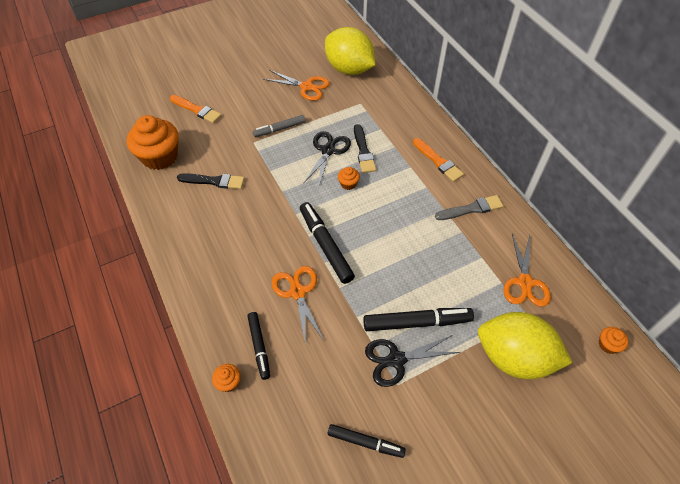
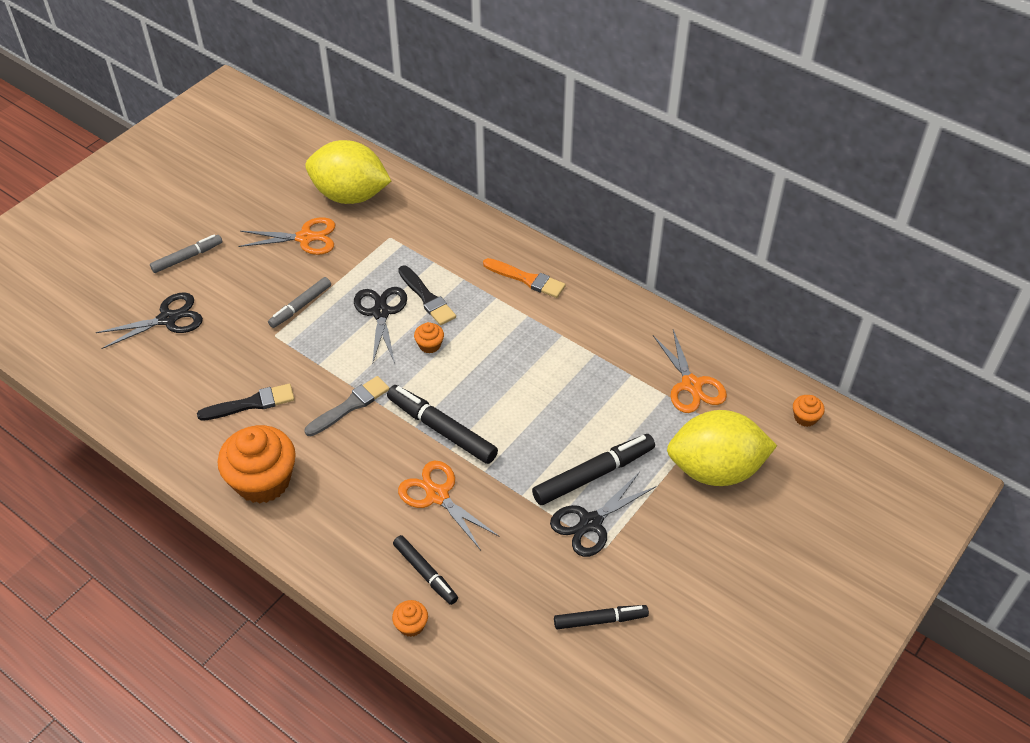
camera: 25 degrees left, 5 degrees down
orange cupcake [127,115,179,170] -> orange cupcake moved to [218,425,296,504]
orange brush [170,95,222,123] -> black scissors [96,292,203,349]
grey brush [435,195,503,220] -> grey brush moved to [304,376,390,436]
none -> grey marker [150,235,222,273]

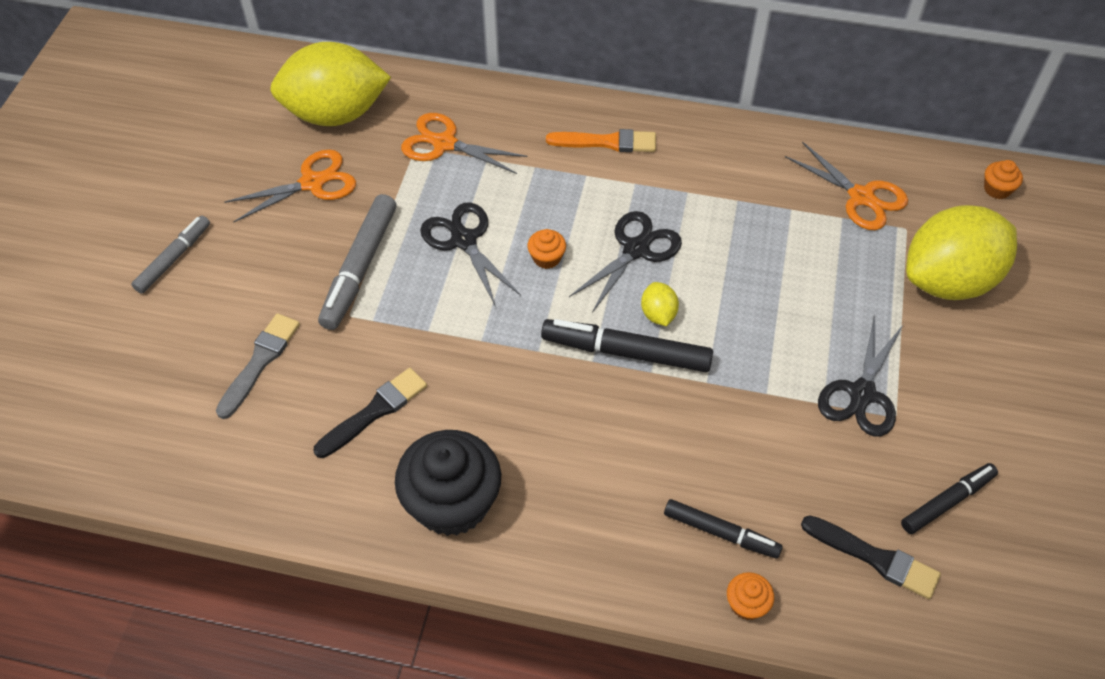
camera: 25 degrees left, 5 degrees up
black scissors [96,292,203,349] -> black scissors moved to [569,211,682,313]
orange cupcake [218,425,296,504] -> black cupcake [395,430,501,536]
grey marker [268,277,331,328] -> grey marker [318,194,397,330], size x1.57
grey brush [304,376,390,436] -> grey brush moved to [216,313,300,419]
black brush [398,266,456,325] -> black brush moved to [801,515,941,599]
orange scissors [398,461,499,550] -> orange scissors moved to [401,113,527,174]
black marker [532,434,655,505] -> none
none -> yellow lemon [641,282,679,326]

